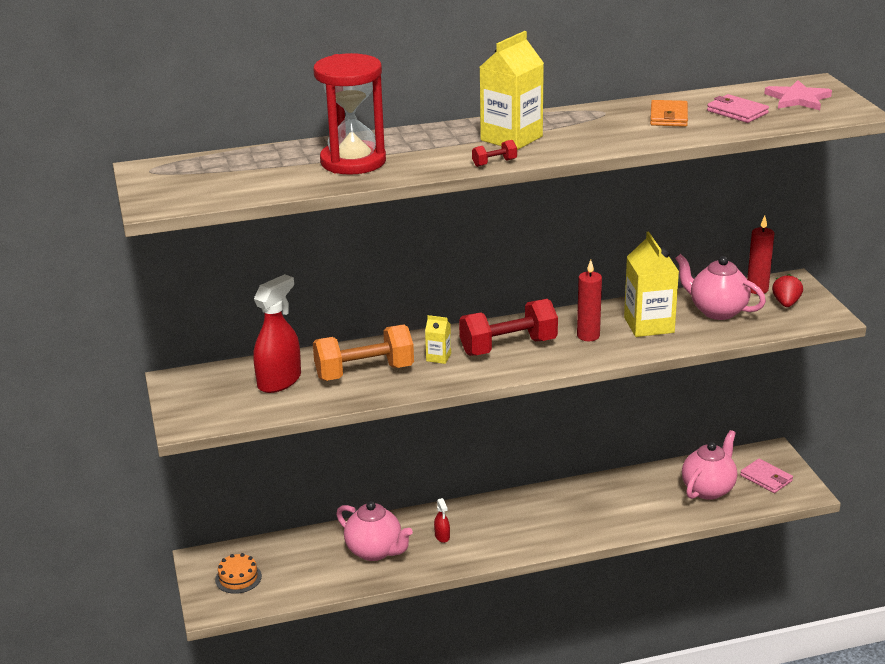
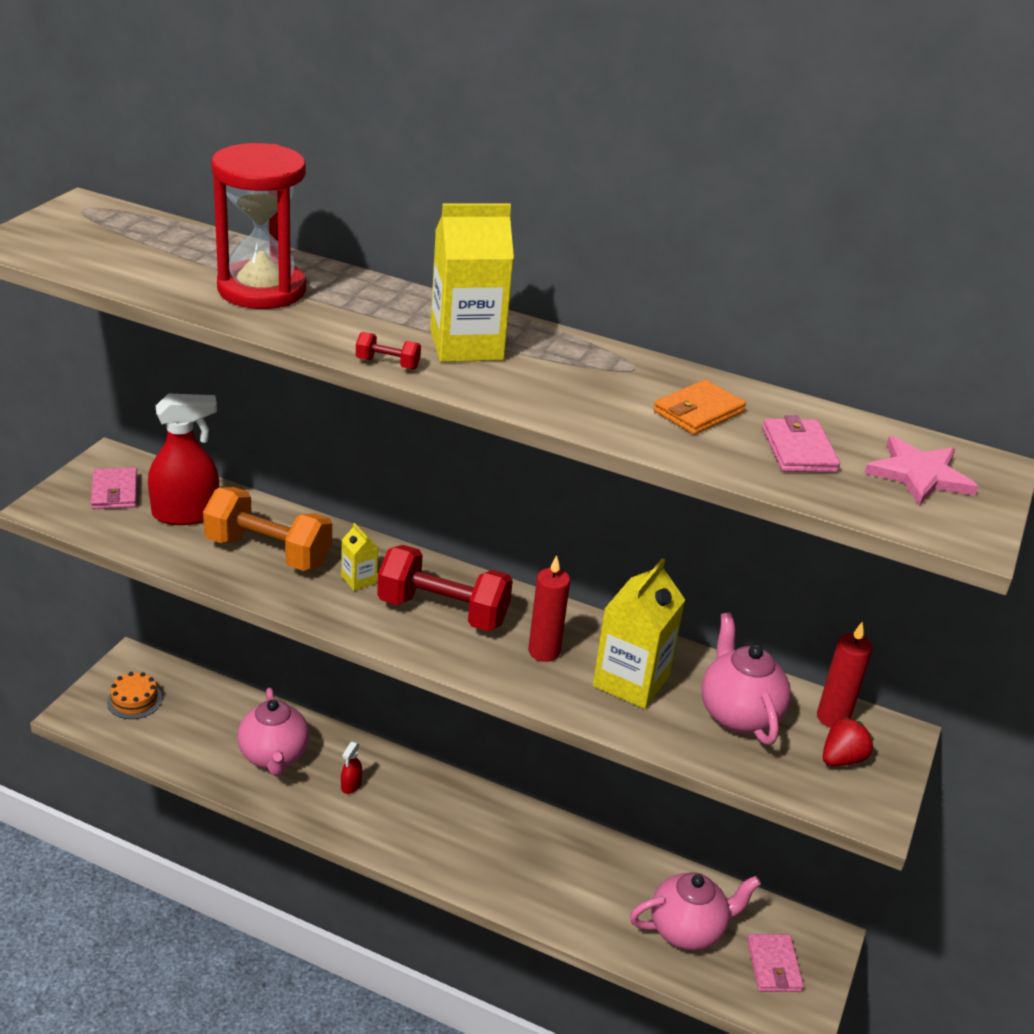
camera: 35 degrees right, 5 degrees up
none -> pink wallet [91,467,138,509]

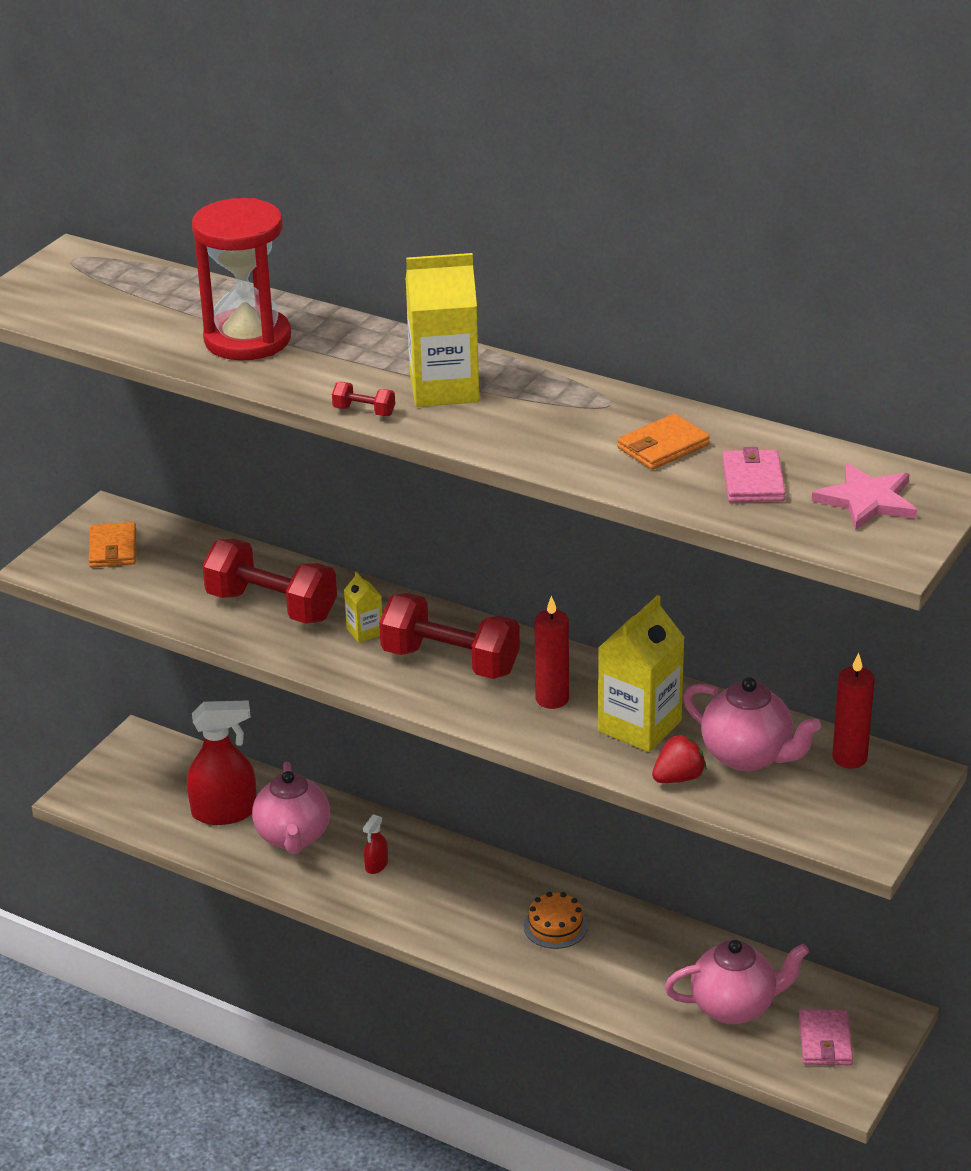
camera: 10 degrees right, 0 degrees up
pink wallet [91,467,138,509] -> orange wallet [89,522,136,568]
orange cake [107,672,162,719] -> orange cake moved to [524,892,588,949]
red spray bottle [148,393,219,525] -> red spray bottle moved to [187,700,257,825]
orange dumbbell [203,487,332,571] -> red dumbbell [202,539,337,624]
pink teapot [702,613,791,745] -> pink teapot turned 135 degrees clockwise [683,677,821,771]
red strawberry [823,717,874,766] -> red strawberry moved to [652,734,706,783]

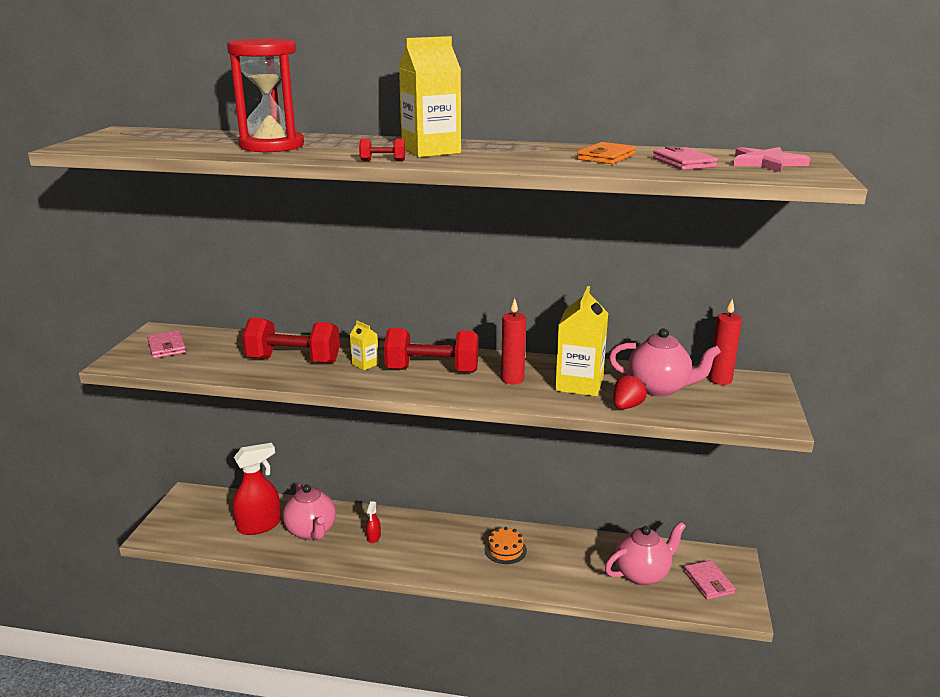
camera: 20 degrees left, 10 degrees down
orange wallet [89,522,136,568] -> pink wallet [147,331,186,358]

